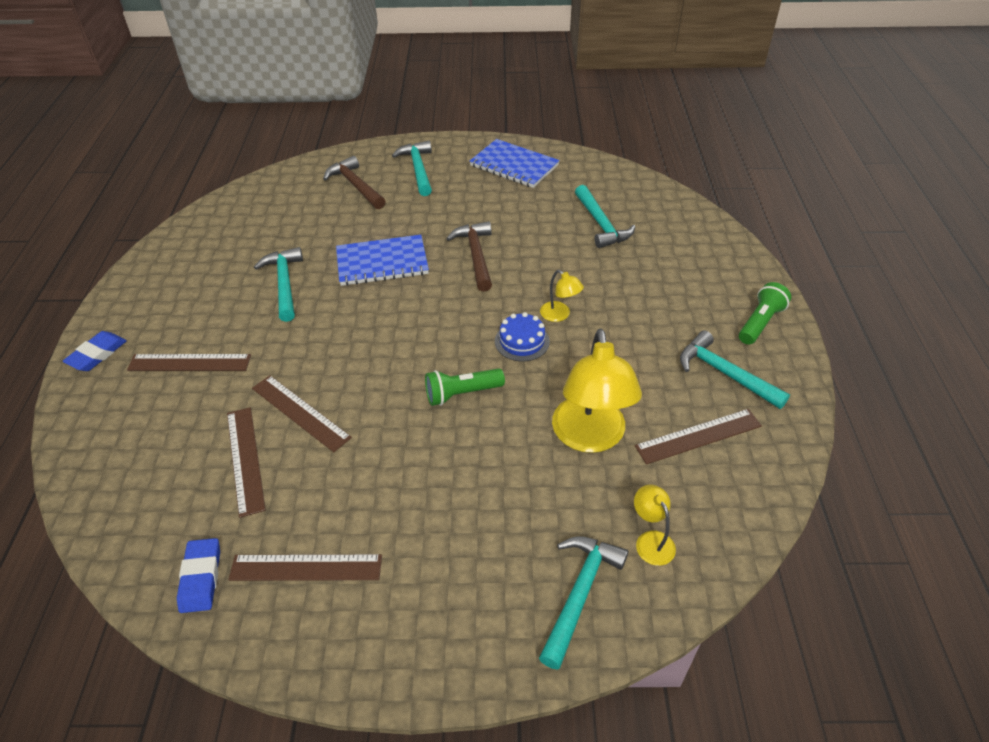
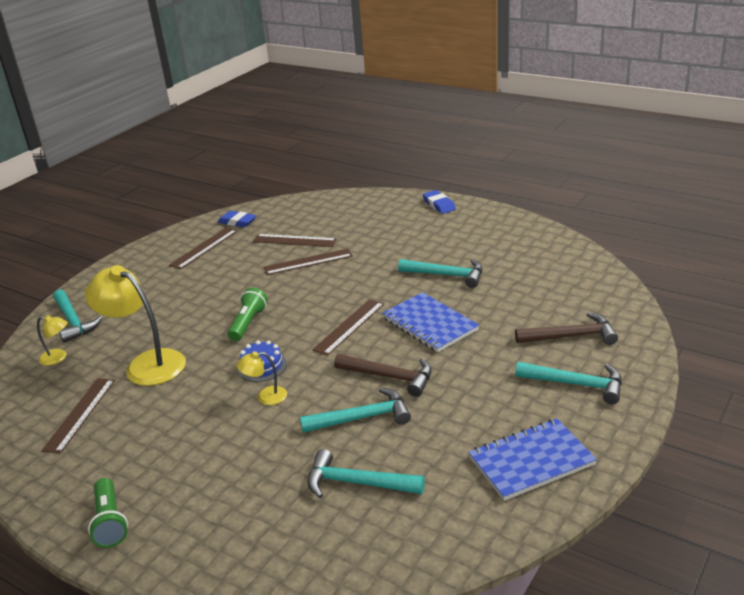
camera: 125 degrees right, 15 degrees down
brown ruler [127,354,251,371] -> brown ruler moved to [312,299,384,356]
blue notebook [336,235,429,286] -> blue notebook turned 60 degrees counterclockwise [382,292,479,352]
turquoise hammer [680,330,790,409] -> turquoise hammer moved to [300,387,411,433]

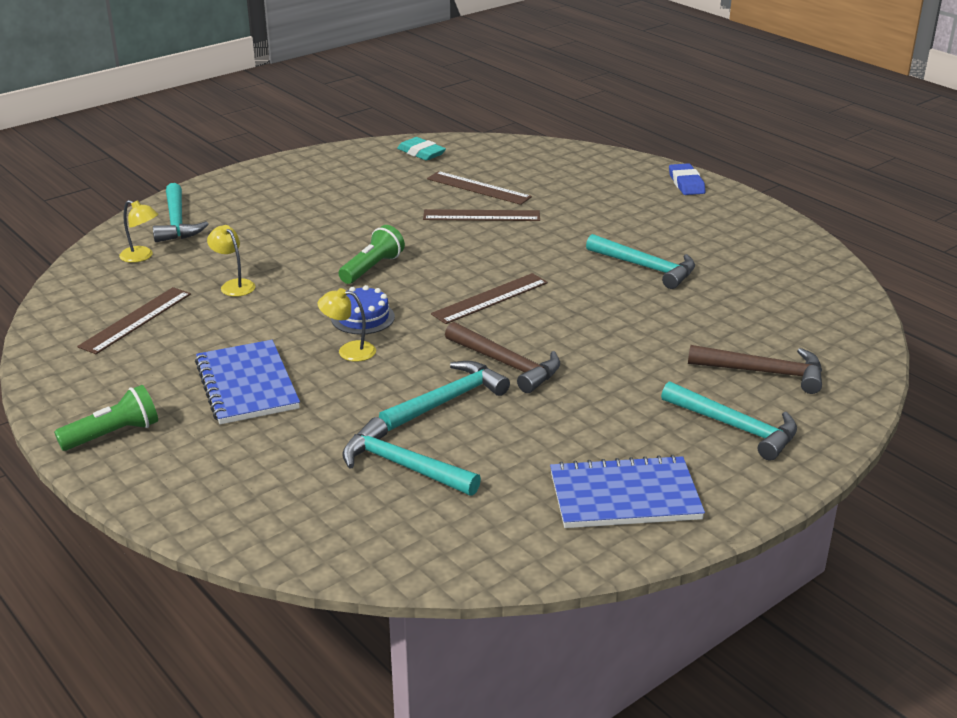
camera: 15 degrees right, 0 degrees up
yellow lamp [85,265,186,386] -> yellow lamp [207,225,255,297], size x0.47
green flashlight [88,478,128,548] -> green flashlight turned 120 degrees counterclockwise [54,385,158,451]
brown ruler [169,228,237,269] -> none
blue eraser [218,211,257,227] -> turquoise eraser [397,137,446,161]
turquoise hammer [300,387,411,433] -> turquoise hammer turned 45 degrees counterclockwise [379,361,510,431]
blue notebook [382,292,479,352] -> blue notebook moved to [195,340,300,424]

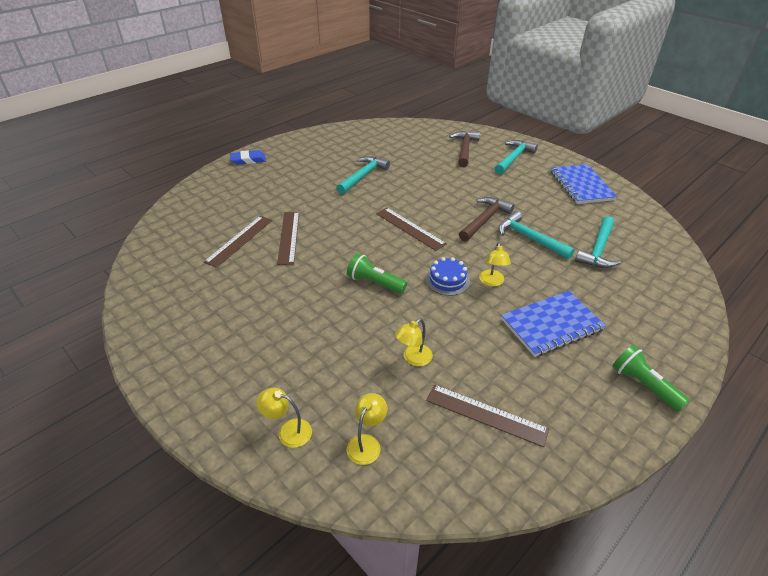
camera: 95 degrees left, 10 degrees up
turquoise hammer [153,183,208,242] -> yellow lamp [256,388,312,448]
turquoise eraser [397,137,446,161] -> none

